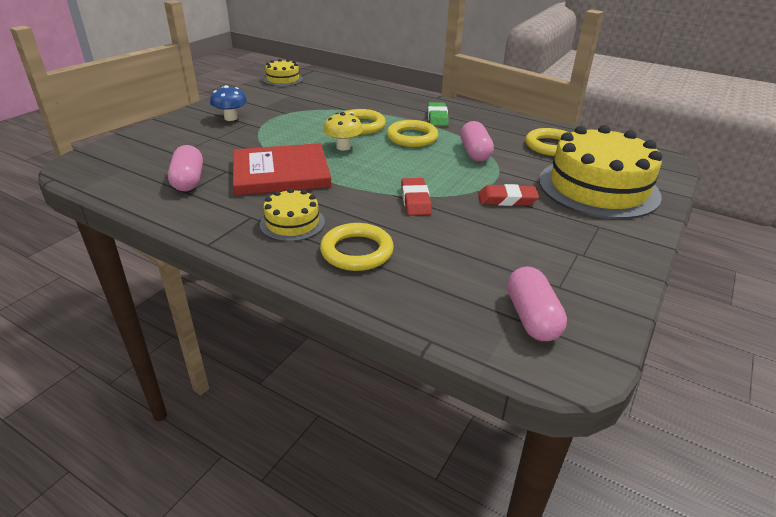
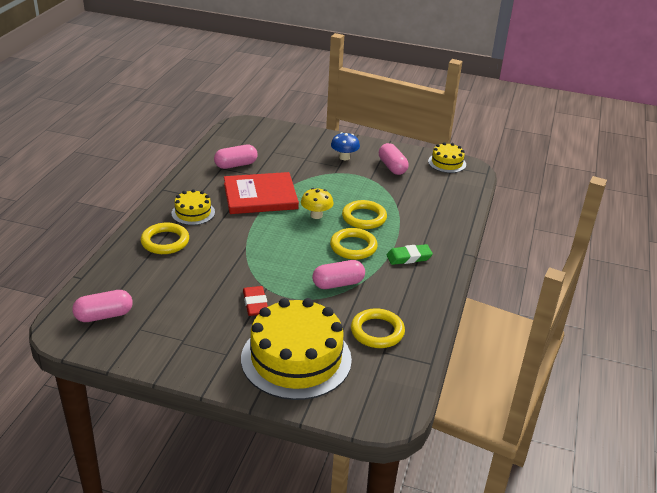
camera: 75 degrees right, 0 degrees up
red book [233,143,331,195] -> red book turned 75 degrees counterclockwise [224,172,299,214]
red eraser [401,178,432,216] -> none
none -> pink capsule [379,143,409,175]

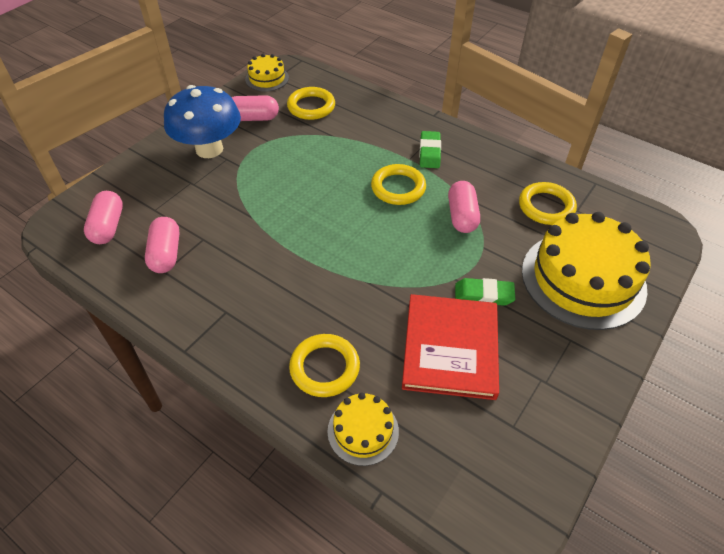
camera: 70 degrees left, 15 degrees up
pink capsule [72,290,133,322] -> pink capsule moved to [84,191,123,244]
yellow cake [172,189,215,225] -> yellow cake moved to [327,393,399,466]
red book [224,172,299,214] -> red book moved to [402,294,499,400]
red eraser [243,286,268,316] -> green eraser [455,278,515,306]
yellow mushroom [301,188,333,219] -> none
blue mushroom [331,132,360,160] -> blue mushroom [164,85,241,158], size x1.94
yellow ring [342,200,387,229] -> yellow ring moved to [287,87,335,120]

